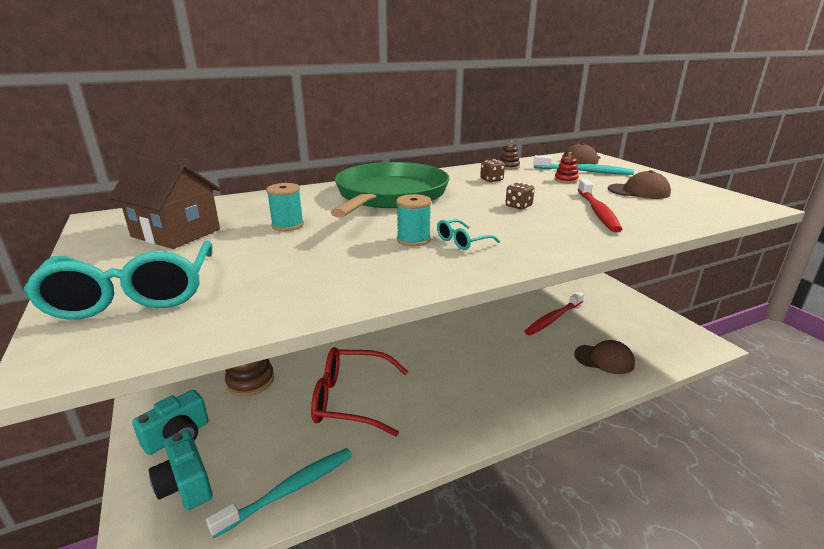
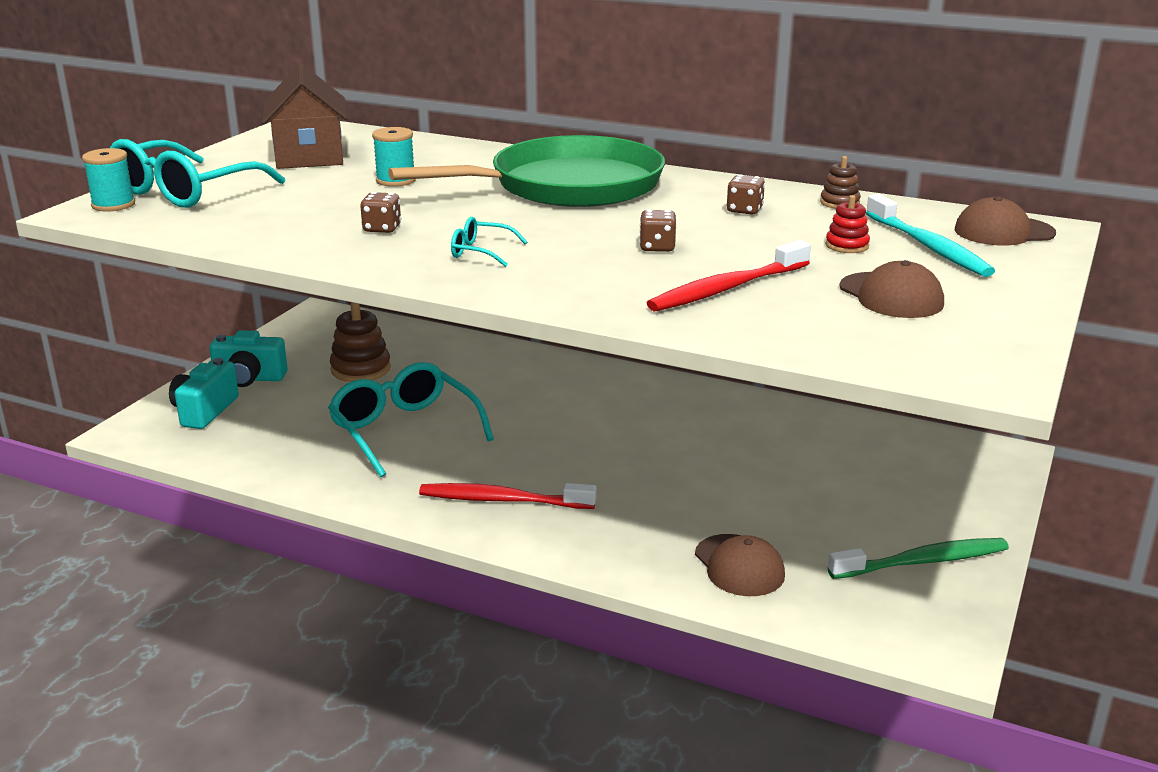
camera: 50 degrees right, 0 degrees up
turquoise toothbrush [206,448,352,538] -> none
red glasses [311,347,408,436] -> turquoise glasses [328,362,494,477]
turquoise spool [396,194,431,246] -> turquoise spool moved to [82,148,135,212]
red toothbrush [524,292,584,335] -> red toothbrush moved to [419,483,597,509]
none -> brown dice [360,192,401,233]
none -> green toothbrush [827,538,1009,579]

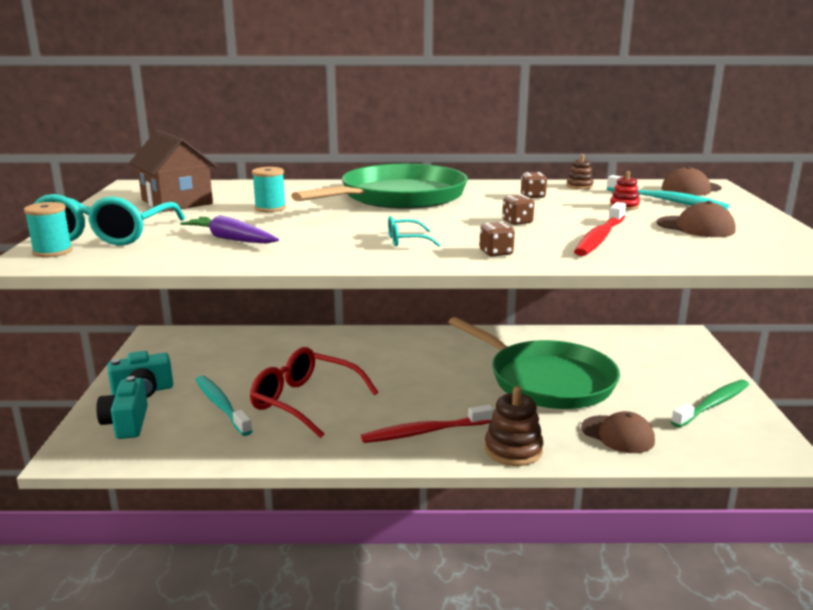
camera: 25 degrees left, 5 degrees down
turquoise glasses [328,362,494,477] -> red glasses [250,347,378,438]
brown stacking toy [330,303,391,382] -> brown stacking toy moved to [485,387,543,466]
brown dice [360,192,401,233] -> brown dice moved to [479,222,515,256]
none -> purple carrot [180,215,279,243]
none -> turquoise toothbrush [196,375,252,436]
none -> green pan [448,317,620,409]

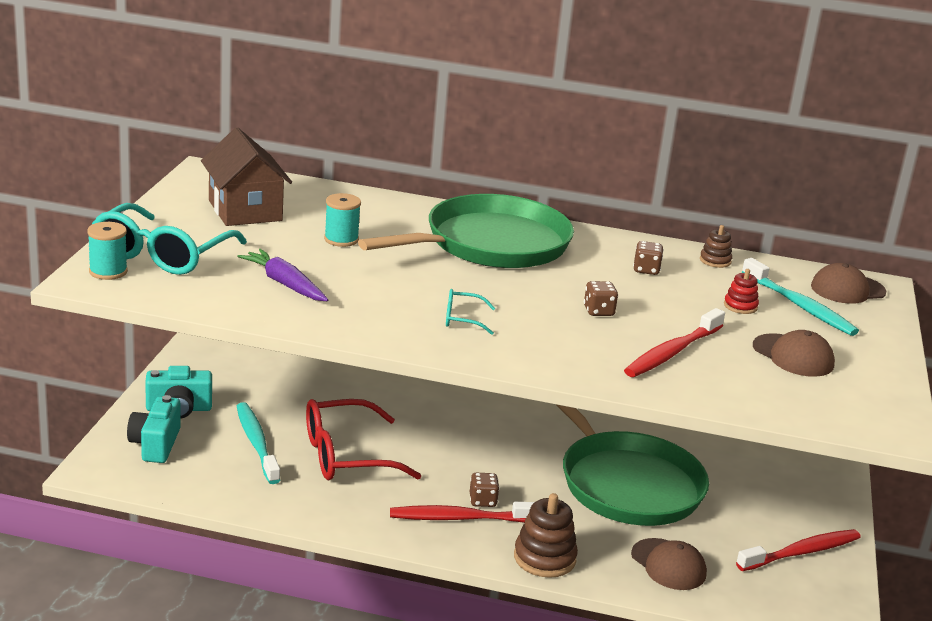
camera: 10 degrees right, 5 degrees up
red glasses [250,347,378,438] -> red glasses turned 60 degrees counterclockwise [306,399,421,480]
brown dice [479,222,515,256] -> brown dice moved to [470,473,499,507]
green toothbrush [671,380,749,428] -> red toothbrush [736,529,861,571]

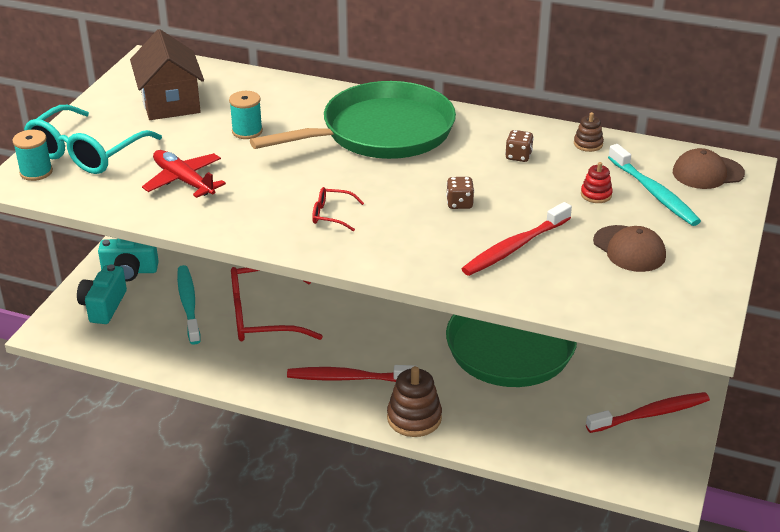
camera: 10 degrees right, 10 degrees up
purple carrot [237,249,328,301] -> red plane [142,150,226,198]
turquoise glasses [446,289,495,335] -> red glasses [312,187,364,231]
brown dice [470,473,499,507] -> none
brown cap [631,538,707,590] -> none

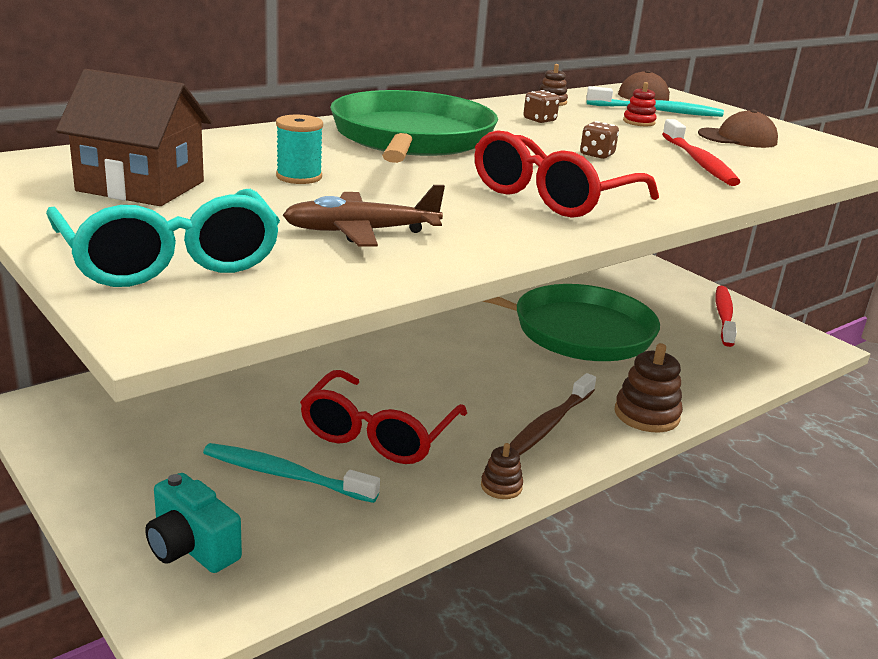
camera: 60 degrees left, 10 degrees down
turquoise spool [12,130,53,181] -> none
turquoise camera [98,239,159,282] -> none
red plane [142,150,226,198] -> brown plane [283,185,445,246]
red toothbrush [287,365,416,382] -> brown toothbrush [510,373,596,455]
red glasses [312,187,364,231] -> red glasses [474,130,659,218], size x2.22
none -> brown stacking toy [481,443,523,499]

